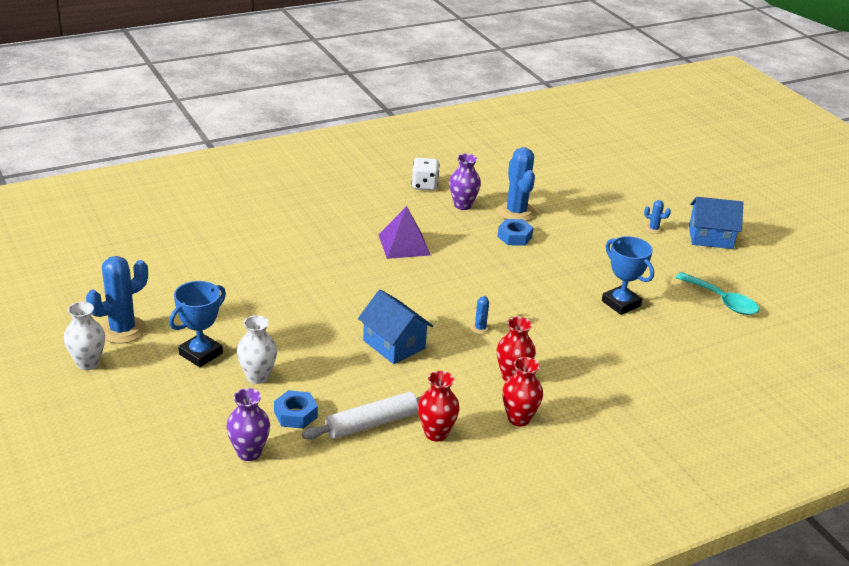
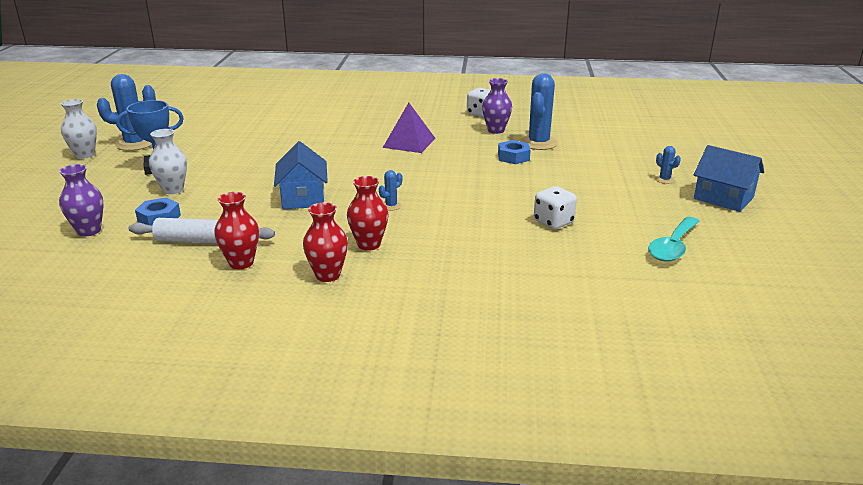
camera: 35 degrees right, 5 degrees down
blue trophy [602,236,654,315] -> white dice [534,186,577,229]
turquoise spoon [675,272,759,315] -> turquoise spoon turned 45 degrees clockwise [648,217,700,261]

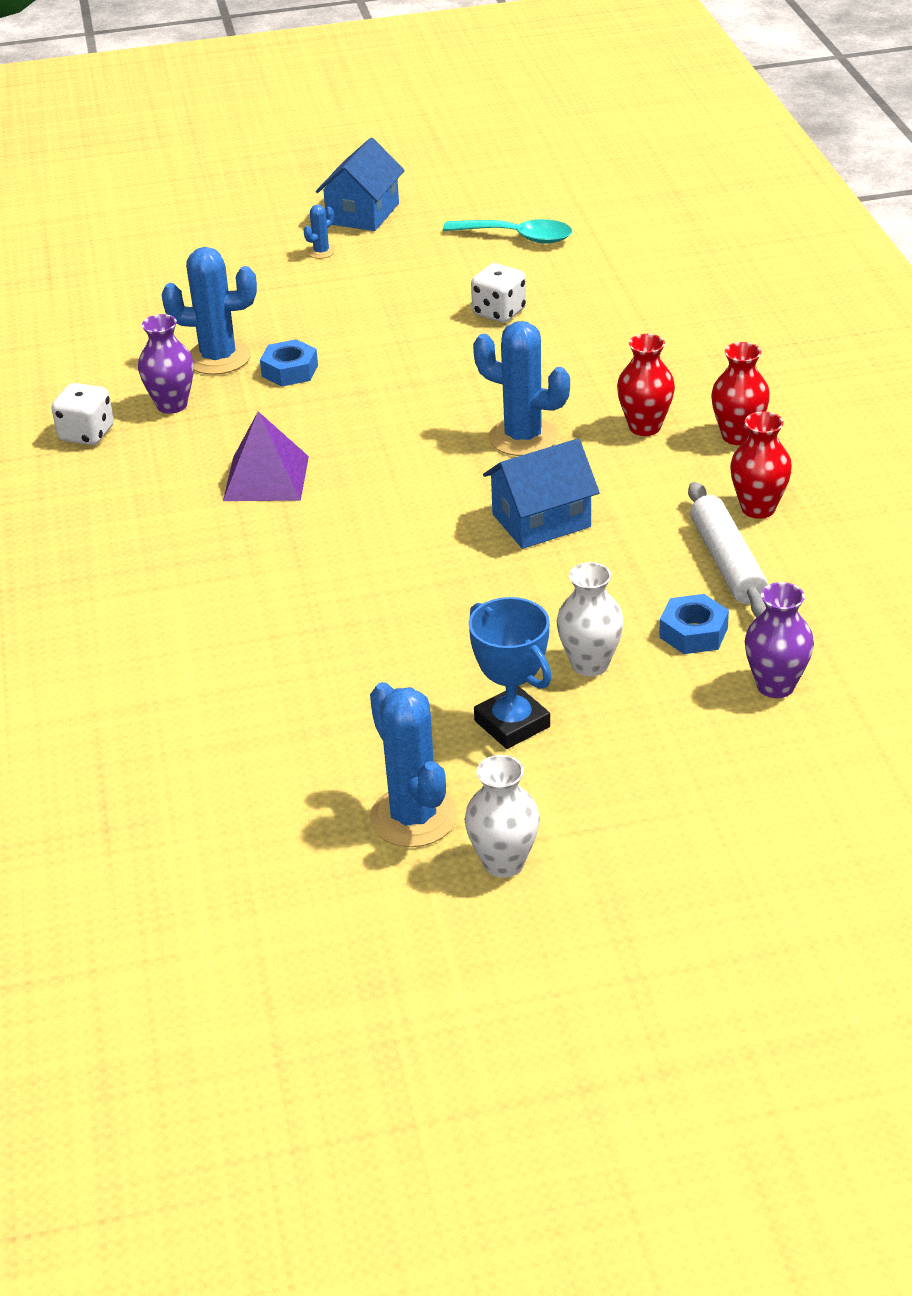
camera: 105 degrees left, 10 degrees up
blue cactus [379,170,402,211] -> blue cactus [473,321,570,456], size x2.19

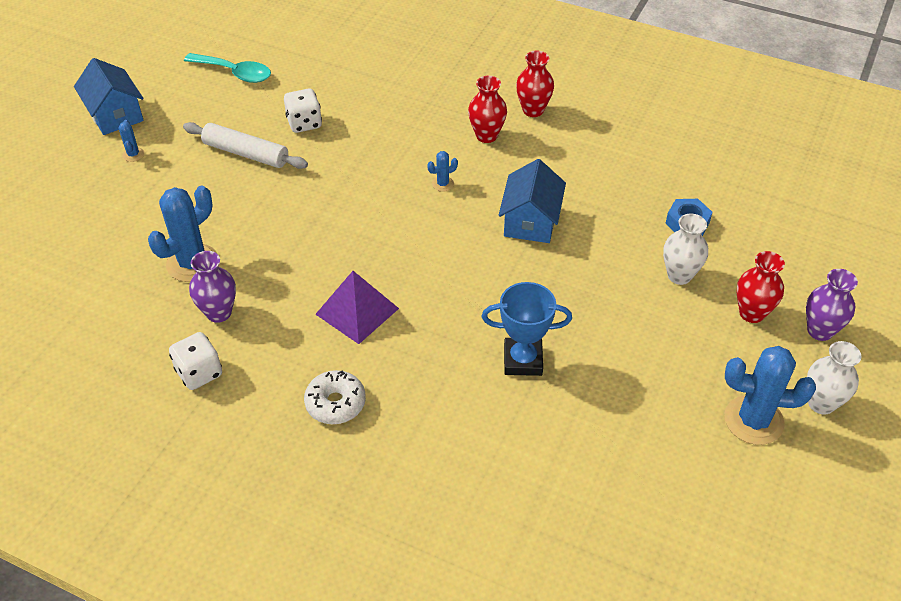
camera: 55 degrees left, 10 degrees up
blue nut [260,339,318,386] -> none
turquoise spoon [443,219,572,244] -> turquoise spoon turned 60 degrees clockwise [184,53,271,83]
blue trophy [469,597,551,749] -> blue trophy moved to [482,282,572,376]
blue cactus [473,321,570,456] -> blue cactus [427,151,458,192], size x0.46
white rolling pin [688,482,768,617] -> white rolling pin moved to [183,122,308,169]
red vase [730,411,792,519] -> red vase moved to [737,251,785,323]
purple vase [745,582,814,698] -> purple vase moved to [806,269,858,341]
none -> white donut [304,370,366,424]

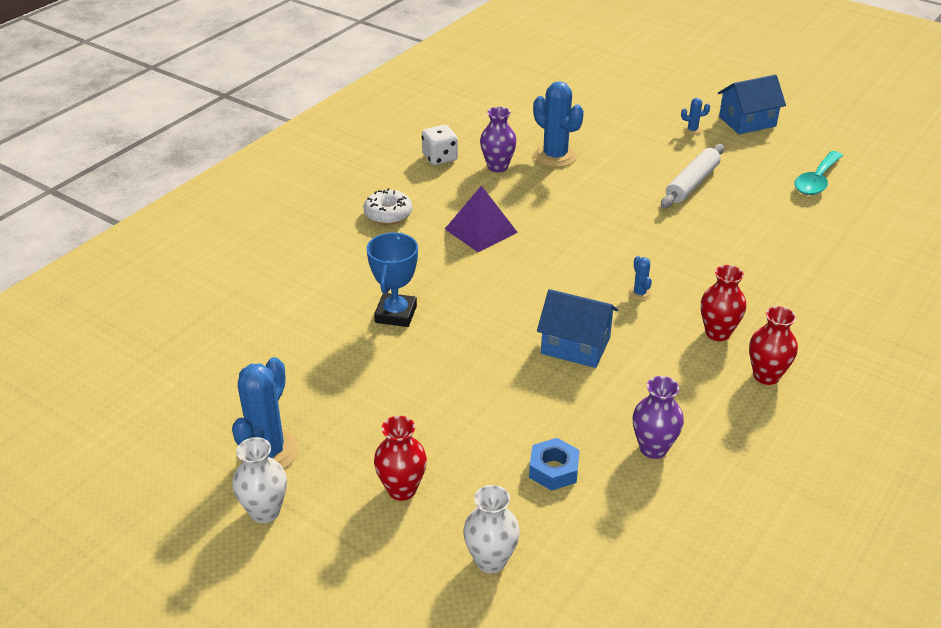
camera: 100 degrees right, 10 degrees down
white dice [284,89,322,133] -> none
white vase [663,214,708,285] -> white vase moved to [463,485,520,573]
purple vase [806,269,858,341] -> purple vase moved to [633,376,684,459]

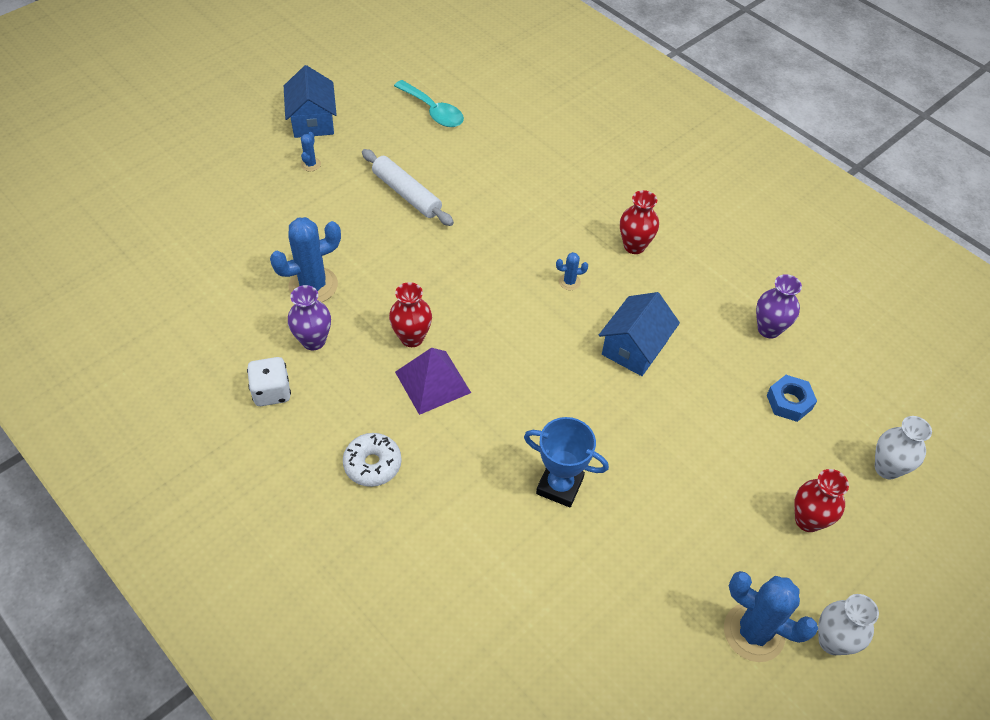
camera: 80 degrees left, 15 degrees up
red vase [749,306,798,385] -> red vase moved to [389,282,432,347]

